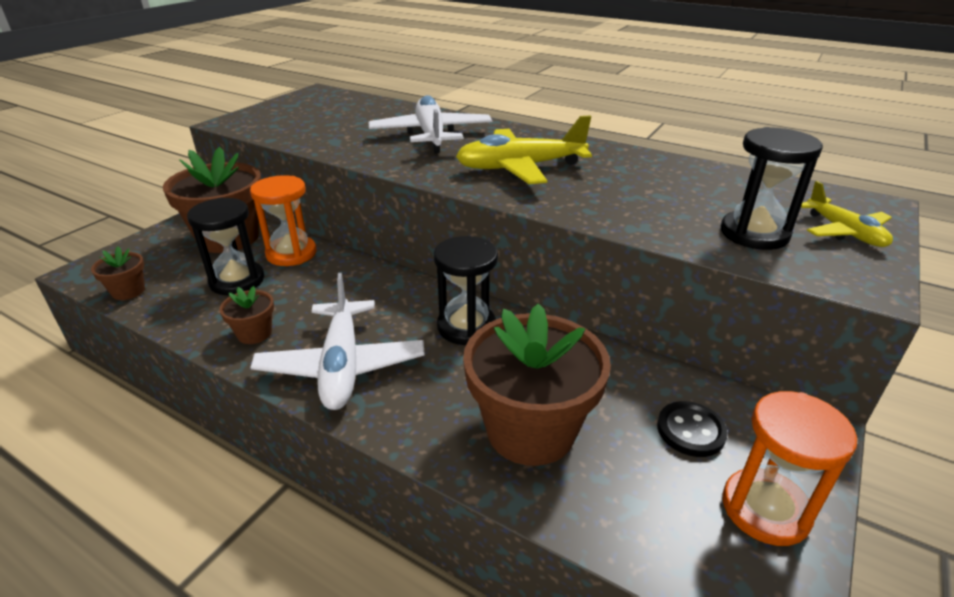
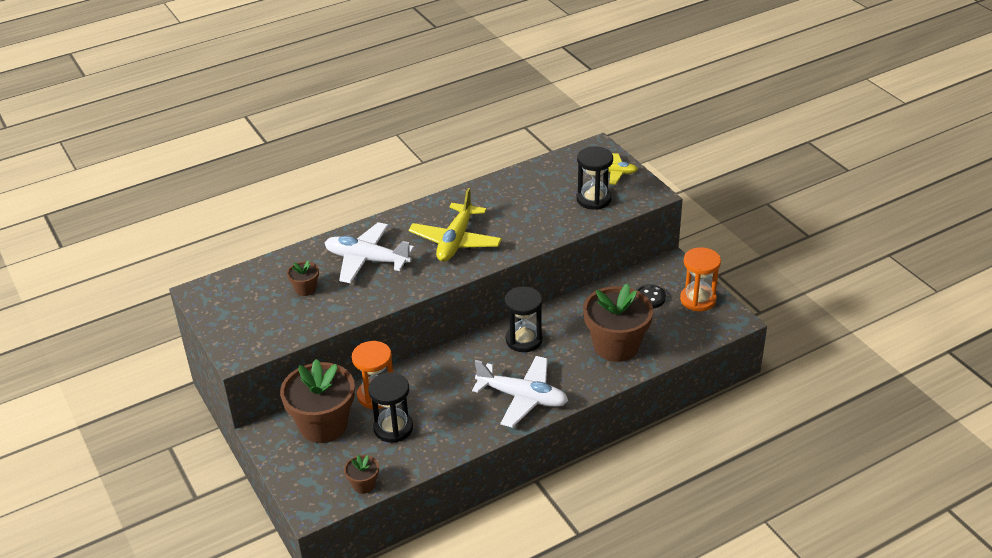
camera: 60 degrees left, 5 degrees up
brown flower pot [219,286,274,344] -> brown flower pot moved to [287,260,319,296]

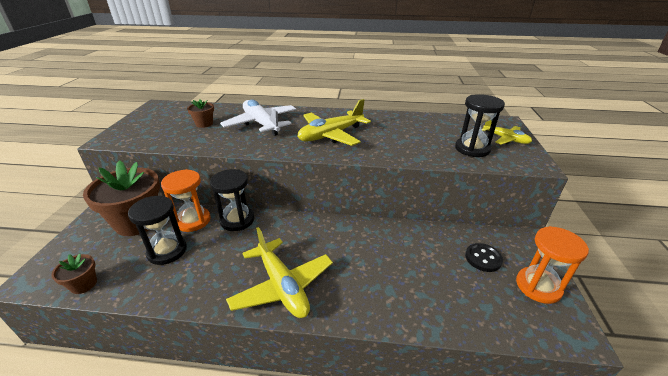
camera: 35 degrees right, 5 degrees down
white plane [472,356,568,428] -> yellow plane [226,227,333,318]
black hourglass [504,287,543,352] -> black hourglass moved to [210,169,254,231]
brown flower pot [583,283,653,362] -> none

